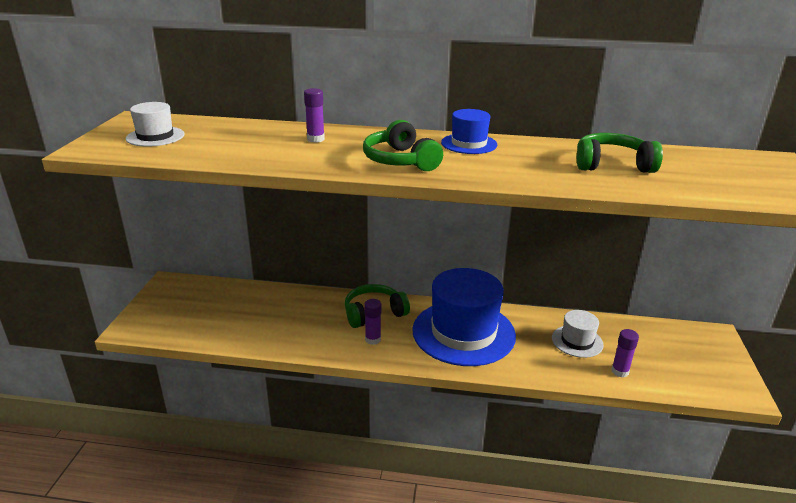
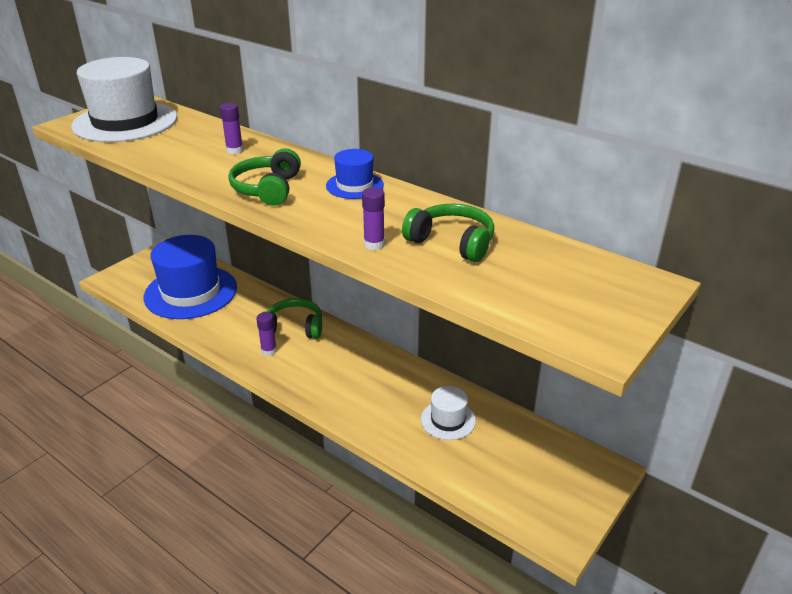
camera: 30 degrees right, 5 degrees up
white hat [126,102,184,147] -> white hat [71,57,177,142], size x2.08
blue hat [412,268,516,366] -> blue hat moved to [144,235,237,319]
purple glue stick [611,329,639,378] -> purple glue stick moved to [362,187,385,250]

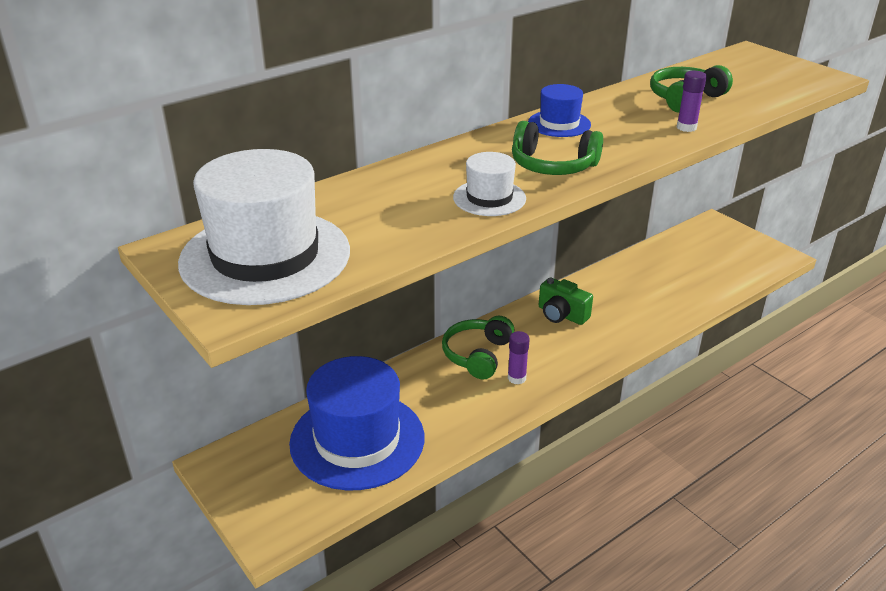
camera: 75 degrees left, 0 degrees up
purple glue stick [220,103,243,154] -> none
white hat [421,386,476,440] -> white hat moved to [453,152,526,216]
none -> green camera [539,278,593,325]

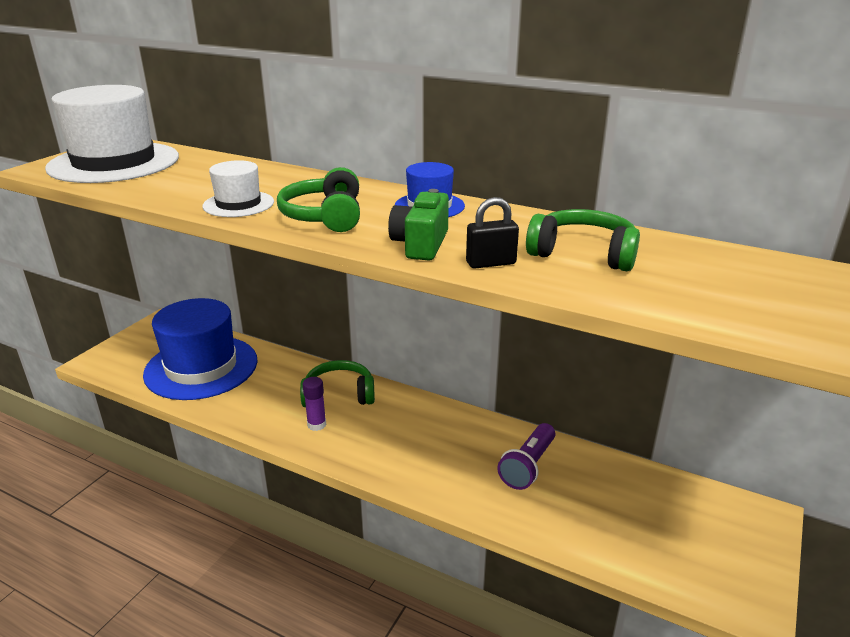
camera: 65 degrees right, 5 degrees down
green camera [539,278,593,325] -> green camera moved to [388,189,449,261]
purple glue stick [677,71,707,132] -> black padlock [466,197,519,269]
none -> purple flashlight [497,423,555,490]

